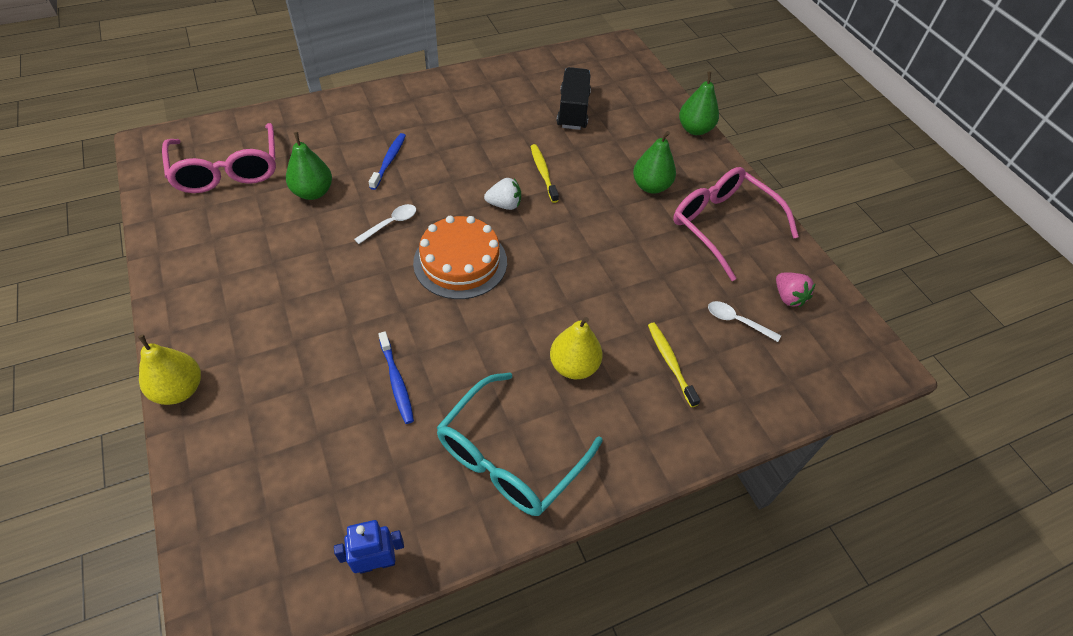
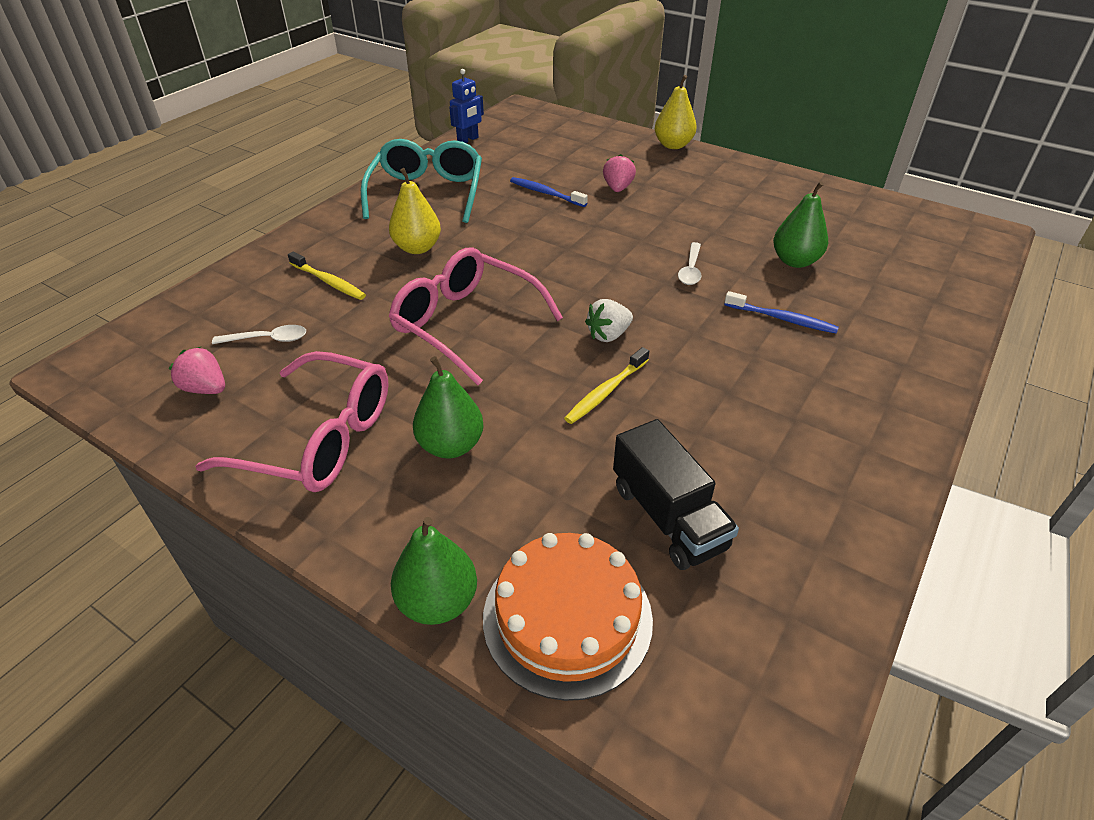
camera: 150 degrees right, 10 degrees down
pink glasses [162,123,276,193] -> pink glasses moved to [389,247,563,385]
blue toothbrush [369,133,406,190] -> blue toothbrush turned 45 degrees counterclockwise [724,291,839,334]
orange cake [413,216,507,299] -> orange cake moved to [483,533,653,701]
yellow toothbrush [531,144,559,203] -> yellow toothbrush turned 90 degrees clockwise [564,347,649,424]
none -> pink strawberry [603,154,636,192]

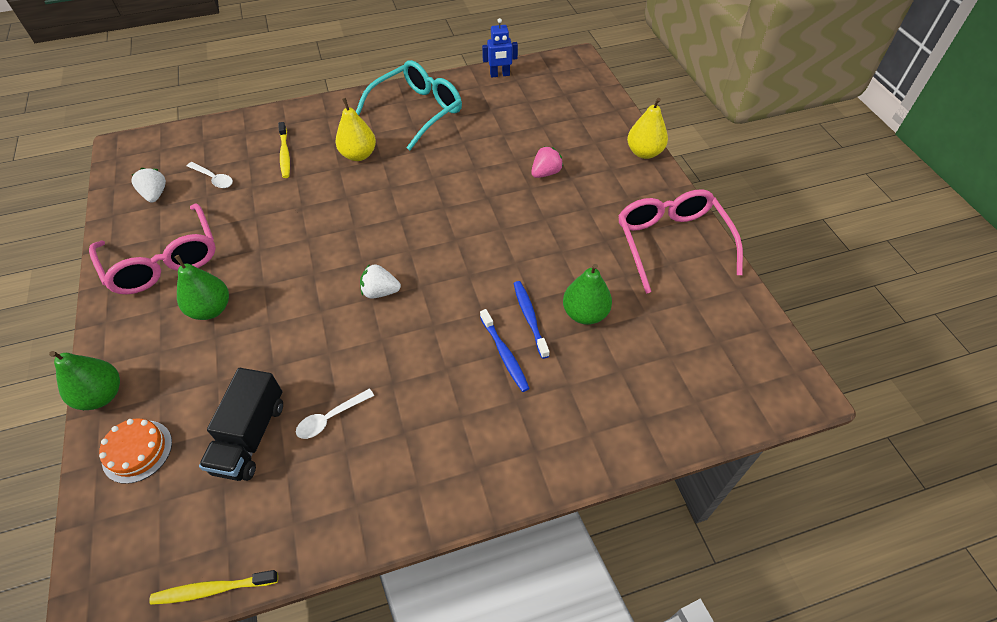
camera: 40 degrees right, 10 degrees up
pink strawberry [169,347,225,394] -> white strawberry [132,168,166,203]
pink glasses [389,247,563,385] -> pink glasses moved to [618,189,743,294]
orange cake [483,533,653,701] -> orange cake [99,418,172,484], size x0.60
blue toothbrush [510,177,588,207] -> blue toothbrush moved to [514,281,549,359]
yellow toothbrush [564,347,649,424] -> yellow toothbrush moved to [149,570,278,605]
white spoon [678,242,701,285] -> white spoon moved to [296,388,374,439]

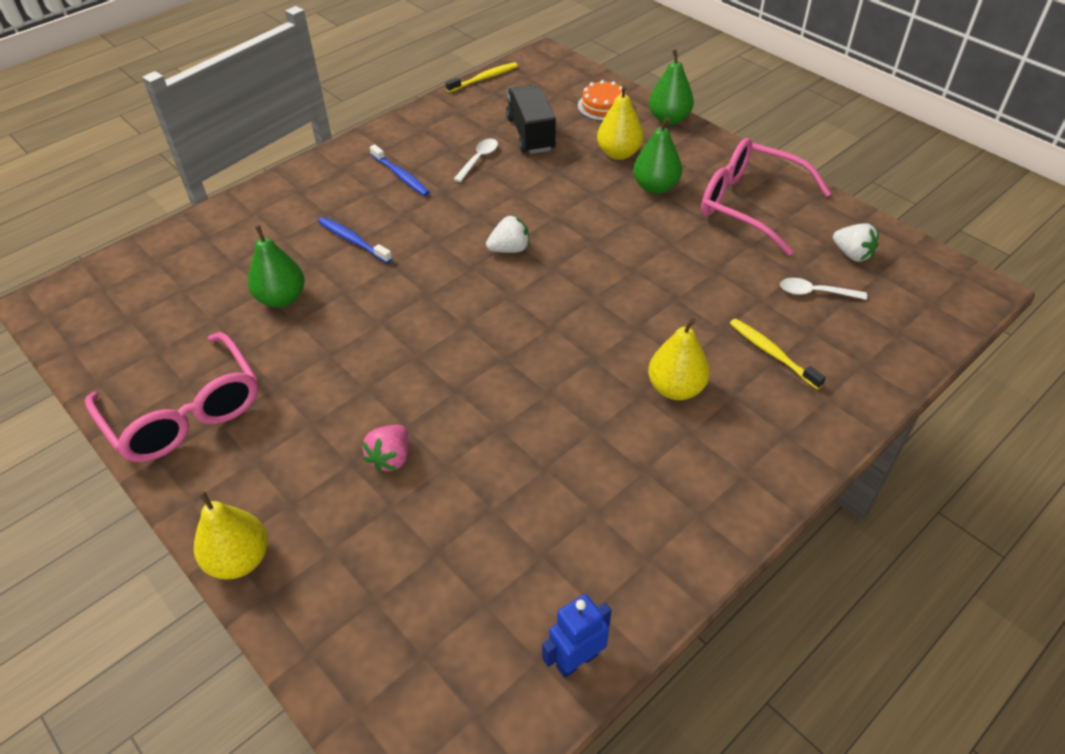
camera: 155 degrees right, 5 degrees down
turquoise glasses [356,60,462,150] -> none
blue toothbrush [514,281,549,359] -> blue toothbrush moved to [370,144,430,196]
none -> yellow pear [597,85,644,160]

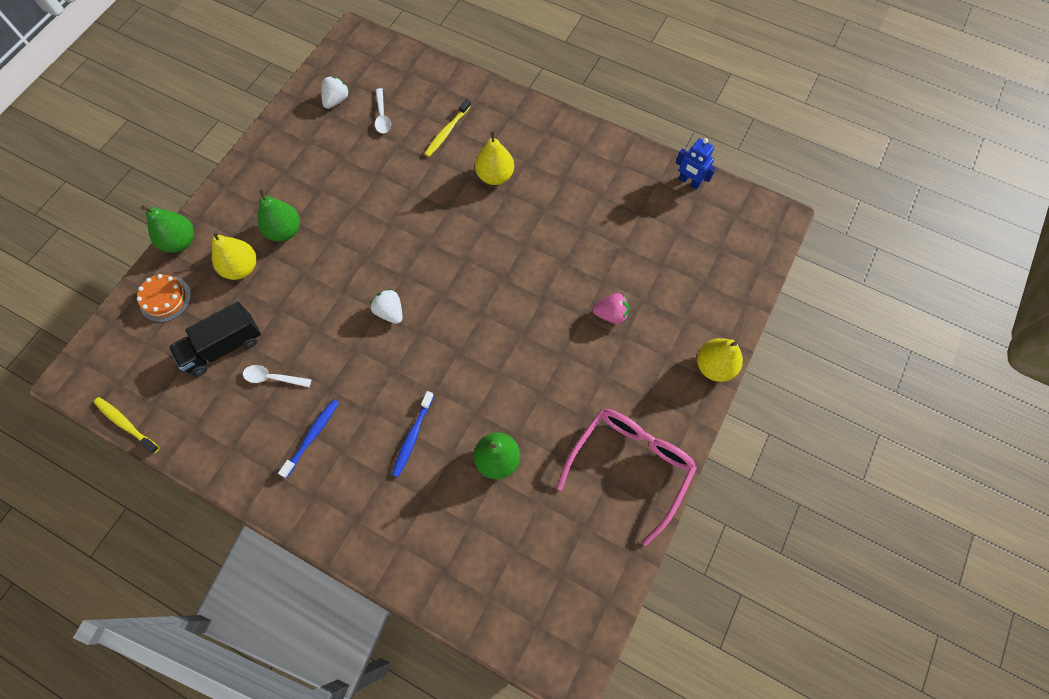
camera: 110 degrees left, 20 degrees up
pink glasses [701,138,831,255] -> none

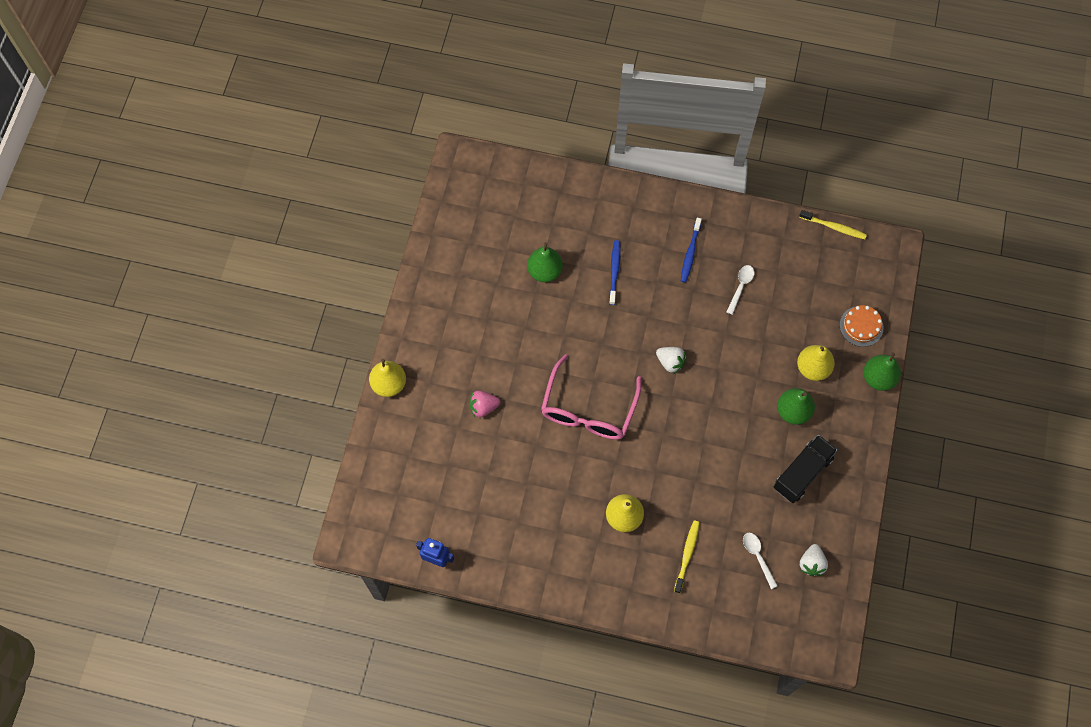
camera: 165 degrees right, 0 degrees up
black truck [169,301,261,376] -> black truck moved to [774,435,837,503]
white spoon [243,365,312,387] -> white spoon turned 60 degrees counterclockwise [726,265,754,315]
pink glasses [557,409,697,546] -> pink glasses moved to [541,354,641,440]

